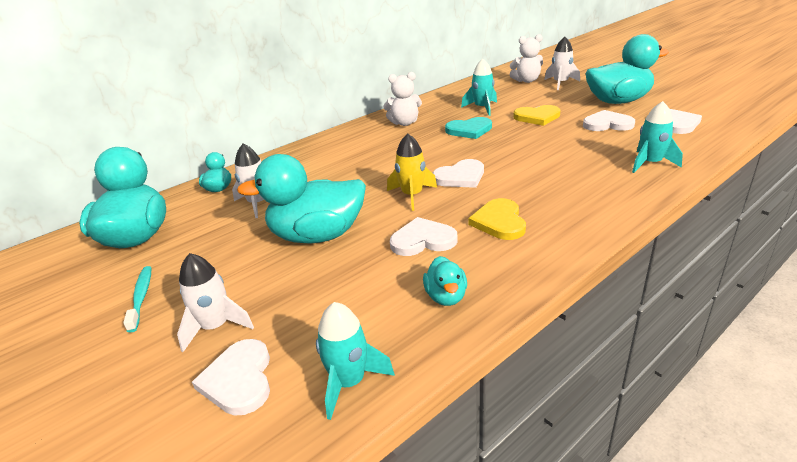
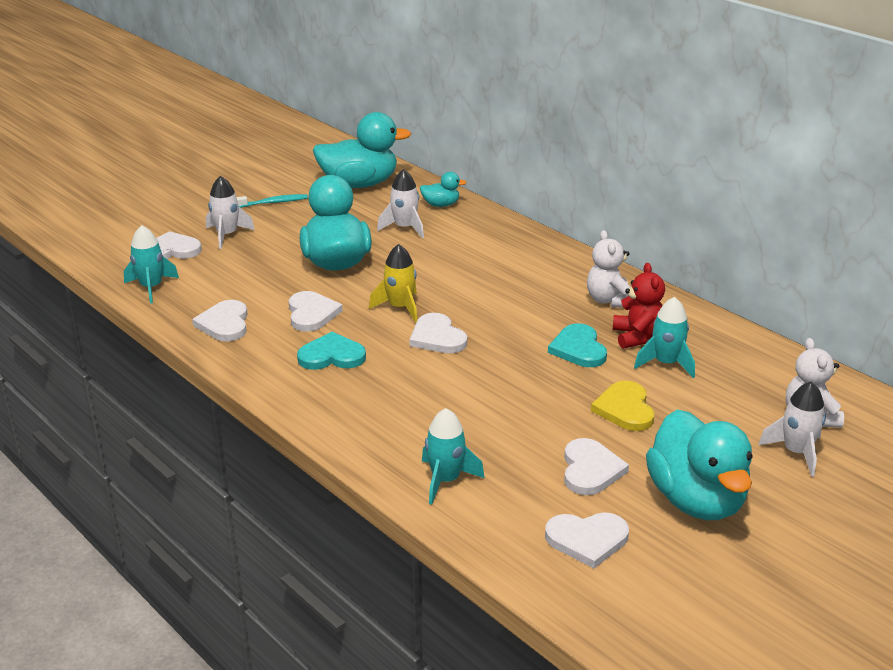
camera: 85 degrees right, 0 degrees up
turquoise duck [423,256,467,306] -> white heart [192,300,248,341]
yellow heart [468,198,526,240] -> turquoise heart [297,332,366,370]
none -> red teddy bear [613,263,665,349]

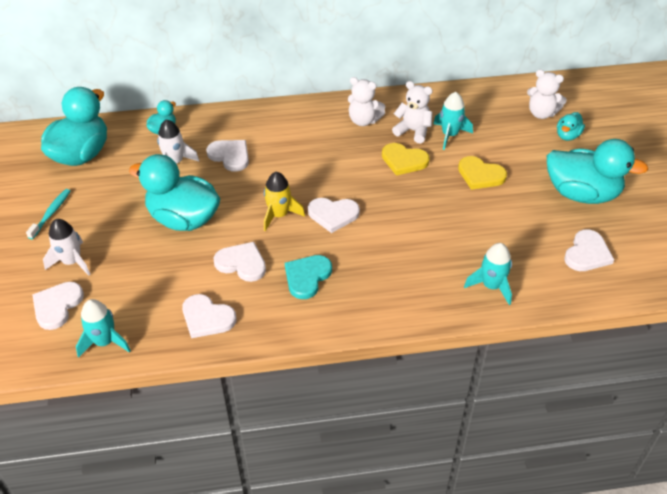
camera: 55 degrees left, 15 degrees up
turquoise heart [548,323,607,367] -> yellow heart [382,143,430,176]
white heart [564,438,629,495] -> white heart moved to [206,140,249,172]
red teddy bear [613,263,665,349] -> white teddy bear [392,81,433,144]
white rocket [758,381,826,477] -> turquoise duck [557,112,585,141]

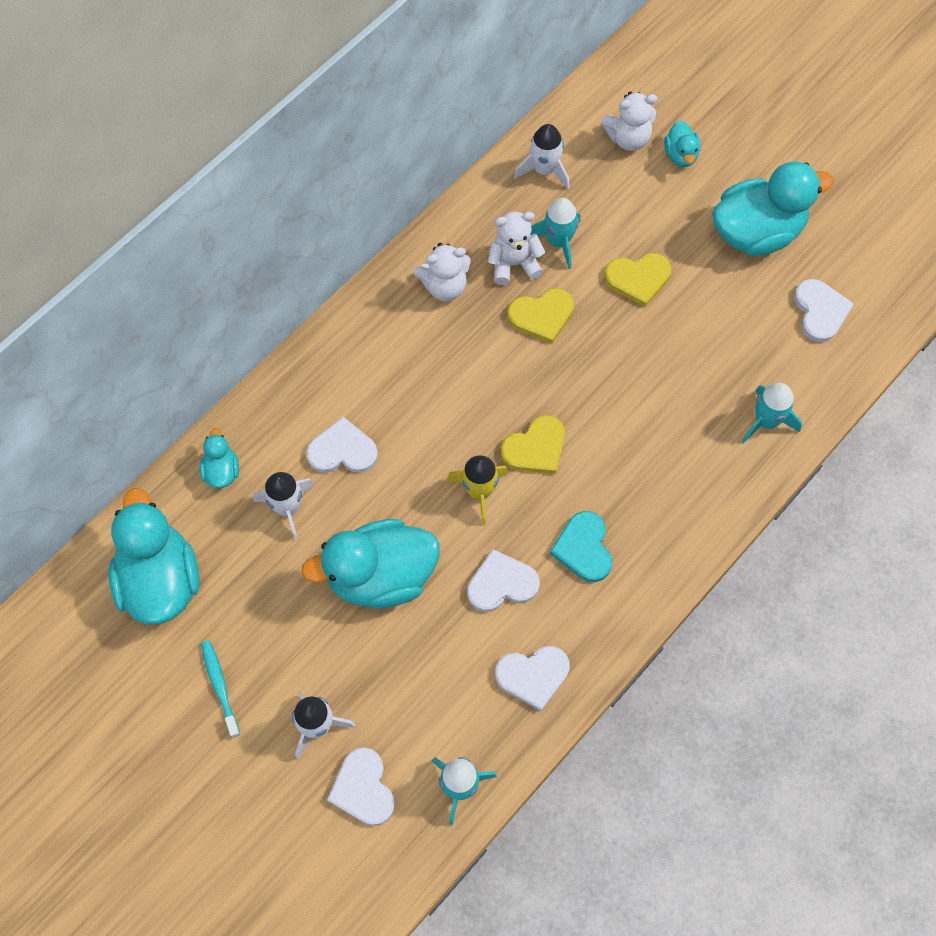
camera: 40 degrees left, 20 degrees up
white heart [308,198,360,233] -> yellow heart [501,415,565,474]
none -> white rocket [514,124,570,189]

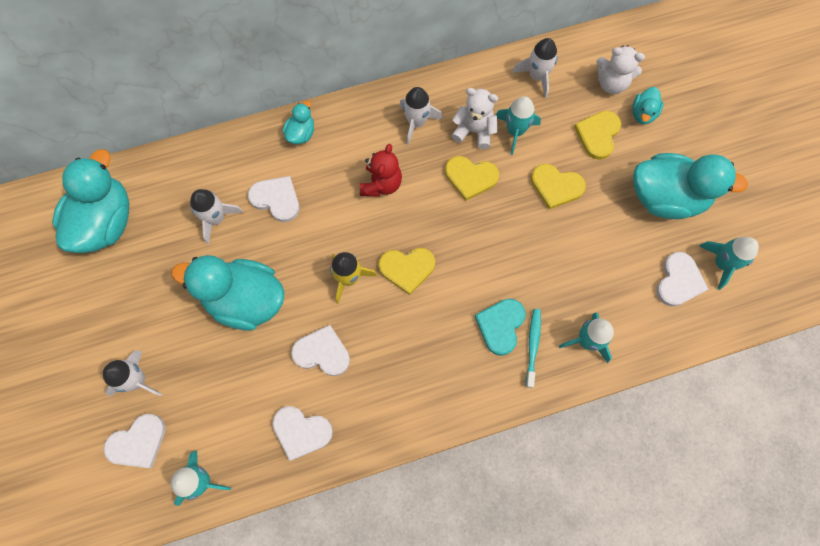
camera: 30 degrees right, 5 degrees up
turquoise duck [200,428,239,488] -> turquoise duck moved to [283,101,314,144]
turquoise toothbrush [201,640,240,738] -> turquoise toothbrush moved to [526,309,541,388]
white heart [327,747,395,826] -> white heart turned 135 degrees counterclockwise [104,414,165,468]
white teddy bear [414,243,471,301] -> white rocket [399,87,442,145]
turquoise heart [550,511,612,582] -> turquoise heart moved to [475,299,526,356]
none -> red teddy bear [360,144,402,197]
none -> yellow heart [574,111,621,160]
none -> turquoise rocket [699,237,759,290]

